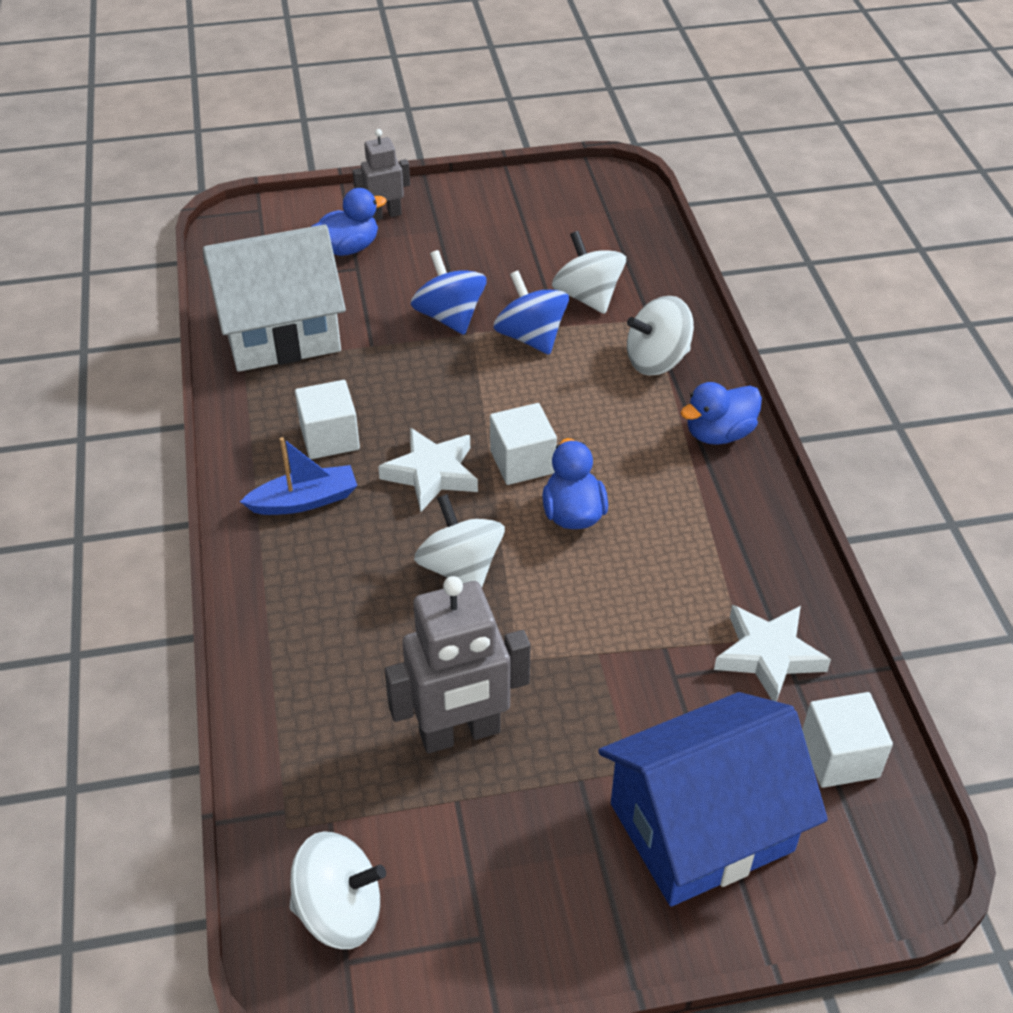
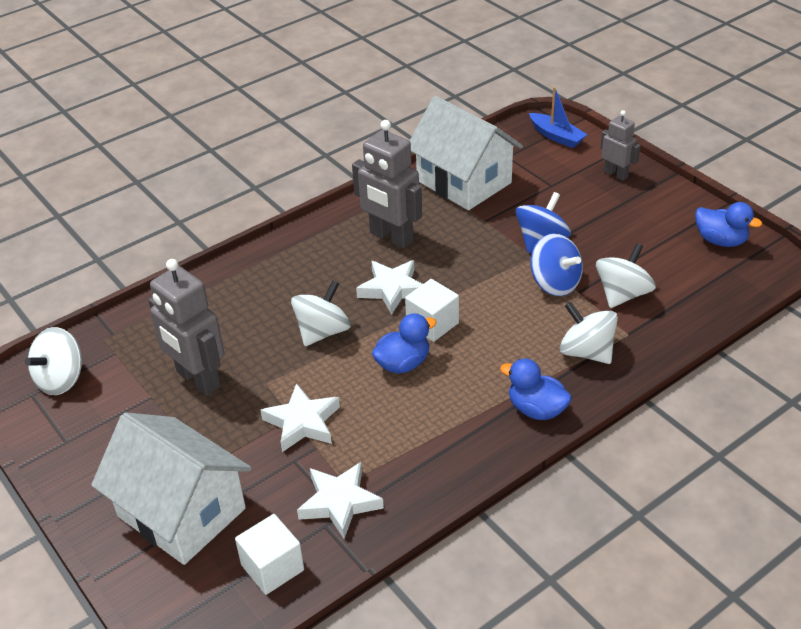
camera: 65 degrees right, 5 degrees down
blue boat [240,437,357,515] -> blue boat moved to [529,86,588,148]
white spinning top [289,831,386,949] -> white spinning top turned 60 degrees clockwise [25,327,82,395]
white cube [295,380,360,459] -> grey robot [352,120,422,249]
blue duck [311,188,387,256] -> blue duck moved to [695,202,762,247]
blue spinning top [494,271,569,355] -> blue spinning top turned 105 degrees clockwise [530,233,583,296]
blue house [598,692,828,906] -> white house [91,412,252,565]
none -> white star [261,383,340,452]

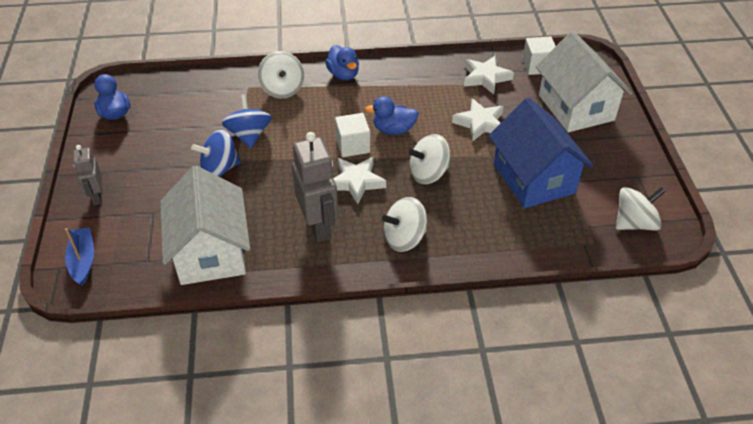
camera: 150 degrees left, 5 degrees up
grey robot [148,259,224,396] -> blue house [488,98,594,208]
white spinning top [596,243,656,308] -> white spinning top moved to [382,197,427,252]

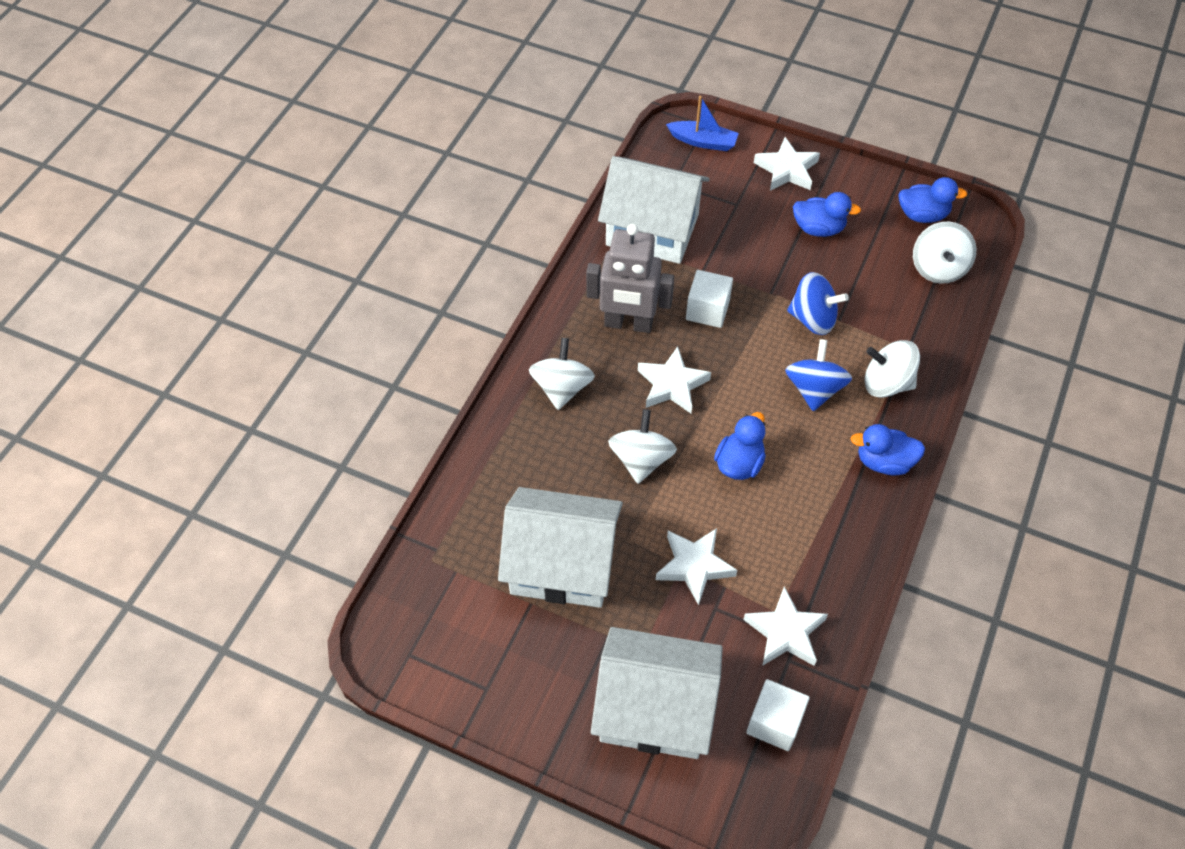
camera: 120 degrees right, 10 degrees up
grey robot [73,145,102,205] -> white star [754,137,820,191]
blue spinning top [191,130,241,177] -> blue spinning top moved to [785,339,852,411]
white cube [335,113,370,157] -> white cube moved to [686,270,733,328]
blue house [488,98,594,208] -> white house [498,487,623,608]
white spinning top [616,187,666,230] -> white spinning top moved to [913,222,976,284]
none -> blue duck [793,192,861,237]

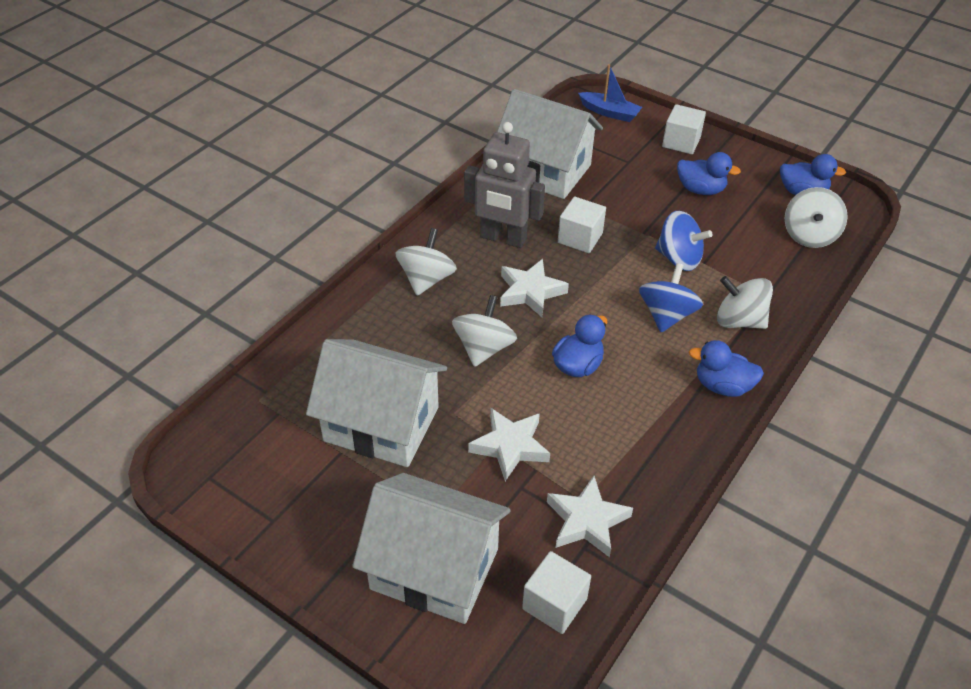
camera: 10 degrees right, 10 degrees down
white star [754,137,820,191] -> white cube [662,104,706,154]

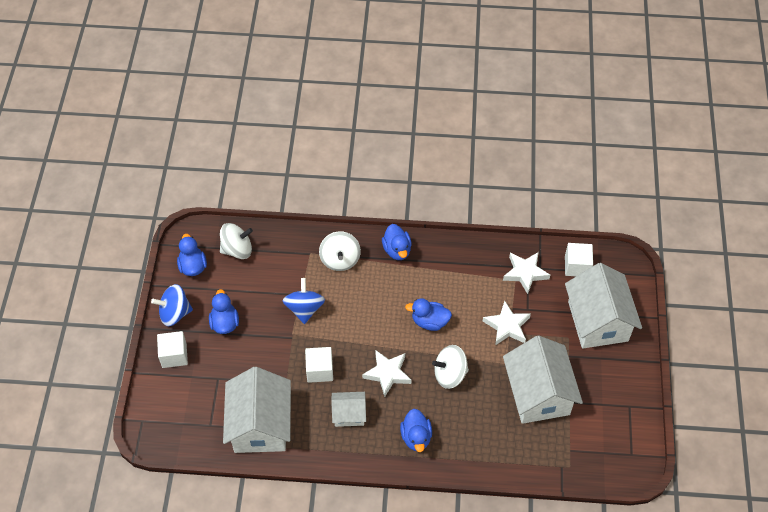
camera: 120 degrees left, 10 degrees up
white spinning top [396,228,457,296] -> blue duck [400,409,432,452]
grey robot [464,122,545,248] -> white house [331,392,366,427]
blue boat [578,64,642,122] -> none
blue spinning top [639,263,703,332] -> blue spinning top moved to [151,284,193,326]

